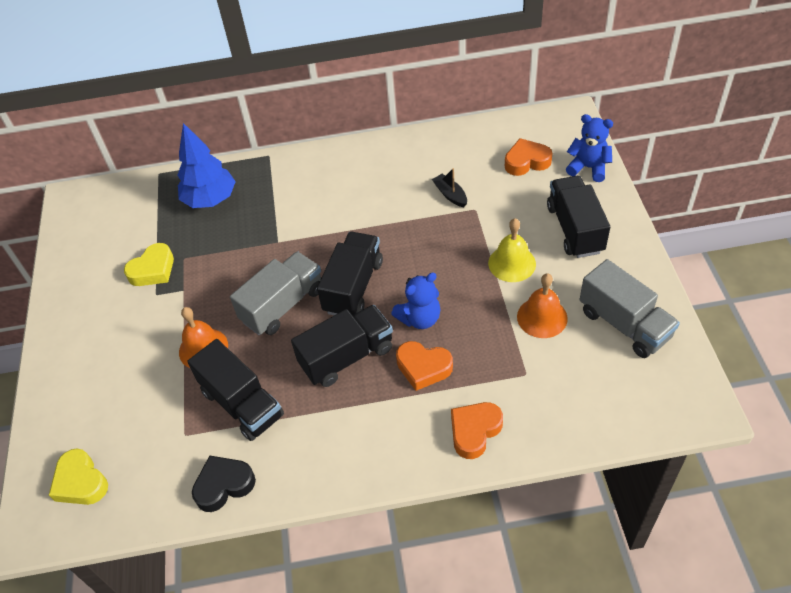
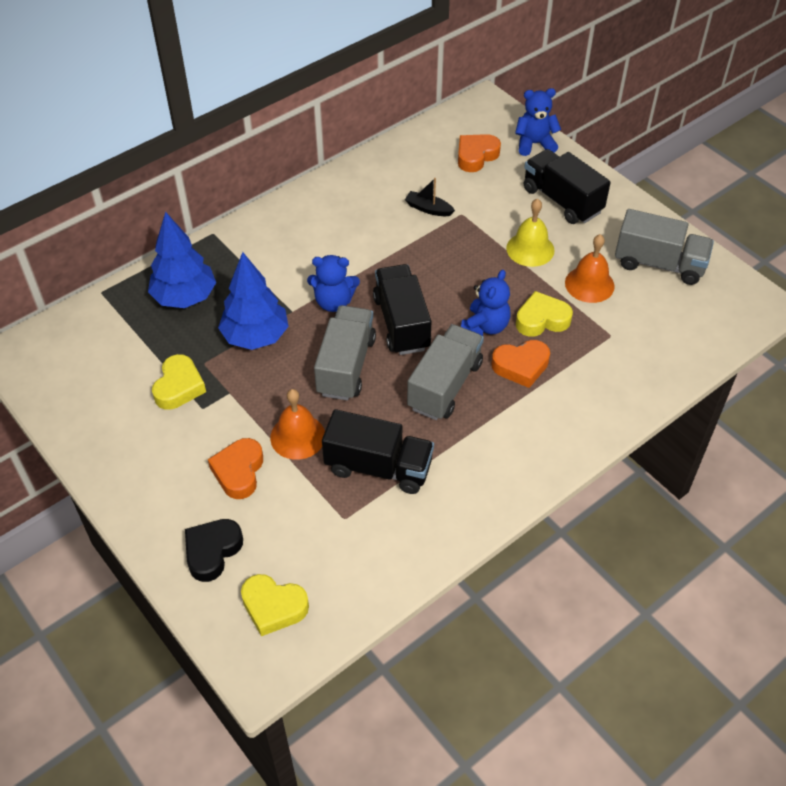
camera: 35 degrees left, 0 degrees up
black heart [192,456,256,512] -> black heart moved to [185,519,243,582]
black truck [291,305,393,387] -> grey truck [407,324,484,420]
orange heart [451,402,503,459] -> orange heart moved to [208,438,263,499]
none -> blue tree [218,252,289,350]
none -> blue teddy bear [307,255,360,312]
none -> yellow heart [516,291,573,337]

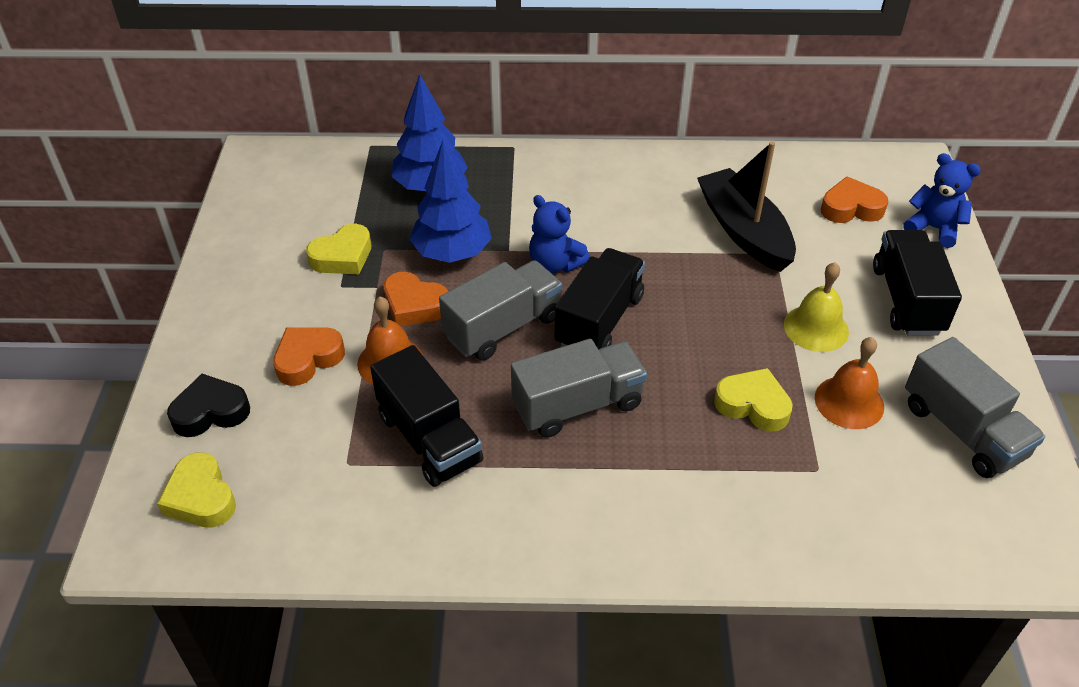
camera: 40 degrees right, 5 degrees down
black boat [405,178,455,216] -> black boat [697,141,796,272], size x2.23
blue teddy bear [461,270,511,336] -> none
orange heart [491,340,550,388] -> orange heart moved to [384,272,448,326]

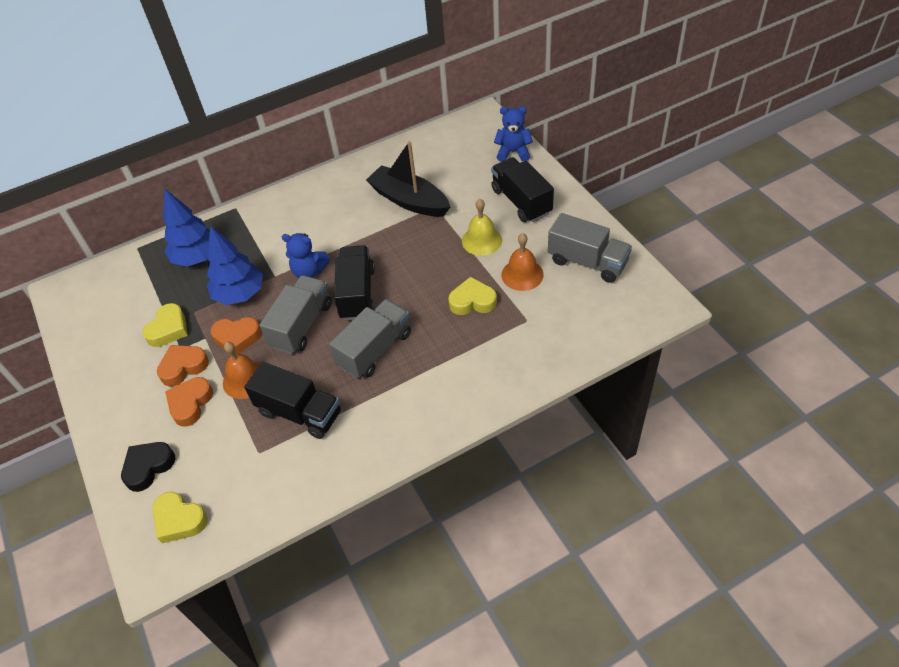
camera: 25 degrees left, 5 degrees up
orange heart [821,176,889,223] -> orange heart moved to [157,345,209,386]

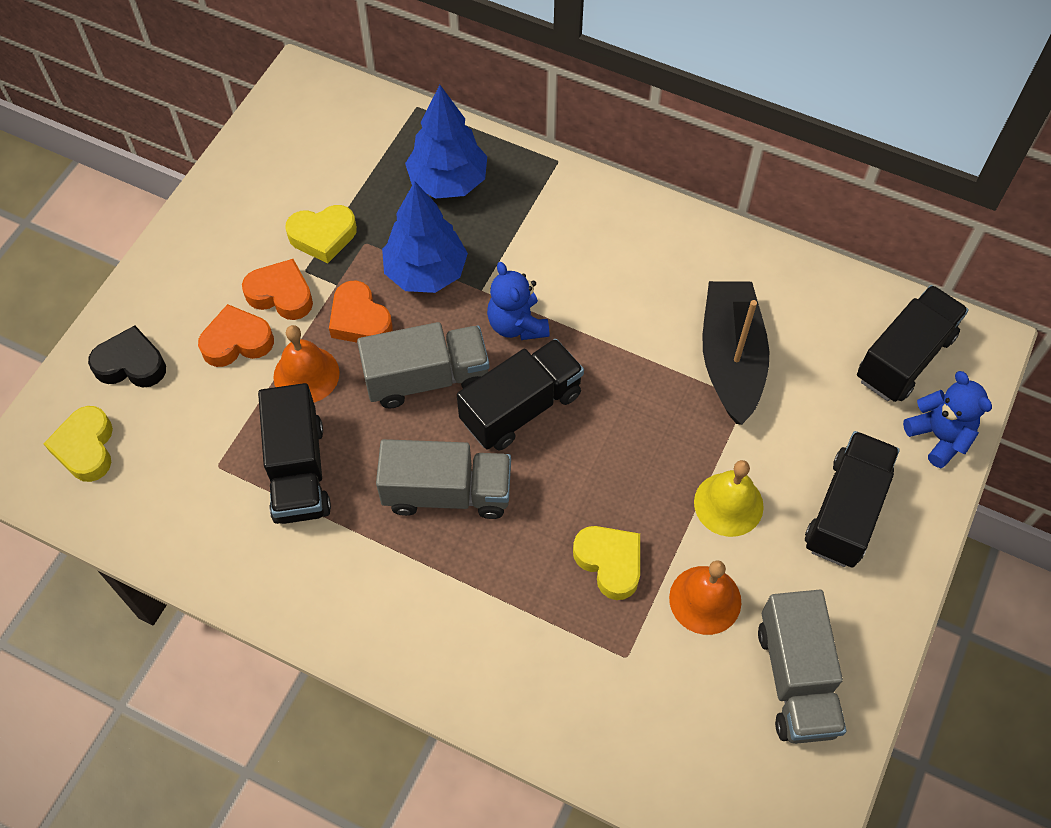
camera: 50 degrees right, 10 degrees up
none -> black truck [857,285,969,402]

